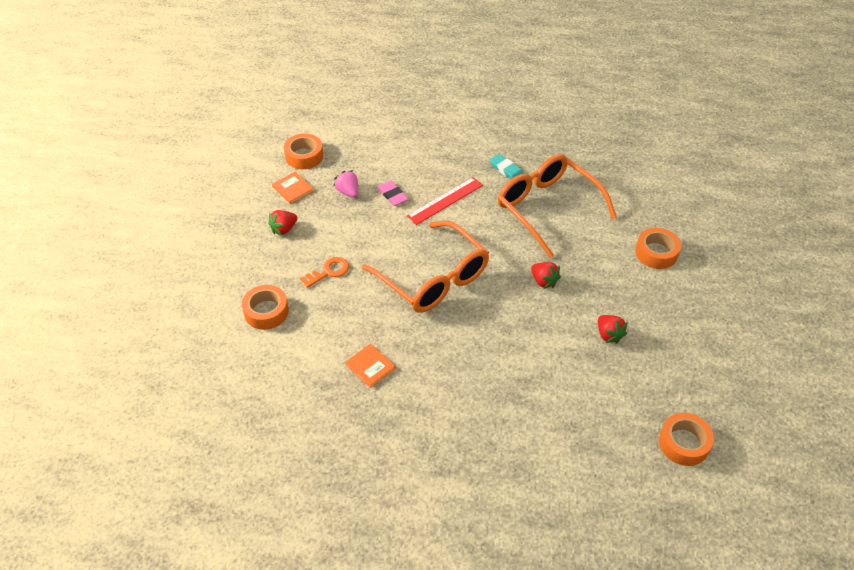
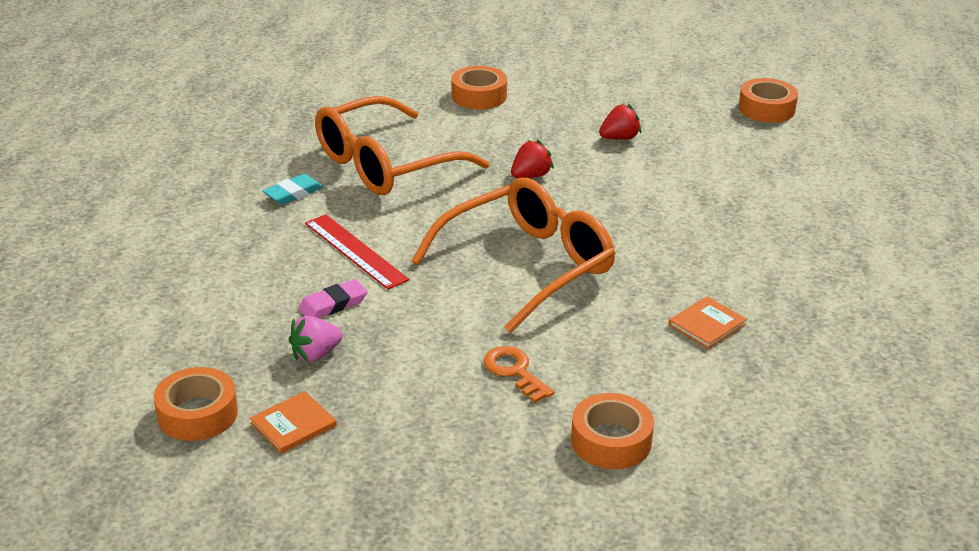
camera: 90 degrees left, 15 degrees down
red strawberry [268,210,297,236] -> none

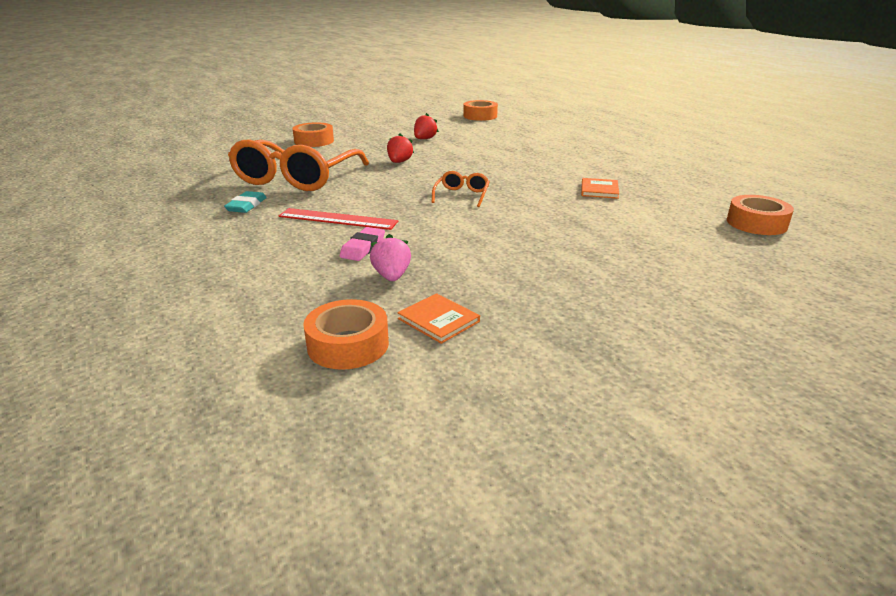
camera: 35 degrees left, 5 degrees down
orange book [250,391,337,454] -> orange book turned 60 degrees counterclockwise [398,293,480,344]
pink strawberry [289,316,343,362] -> pink strawberry turned 150 degrees clockwise [370,234,411,281]
orange glasses [411,178,616,333] -> orange glasses [432,171,490,207], size x0.43
orange key [484,346,555,403] -> none
orange tape [571,393,654,469] -> orange tape moved to [727,195,794,235]

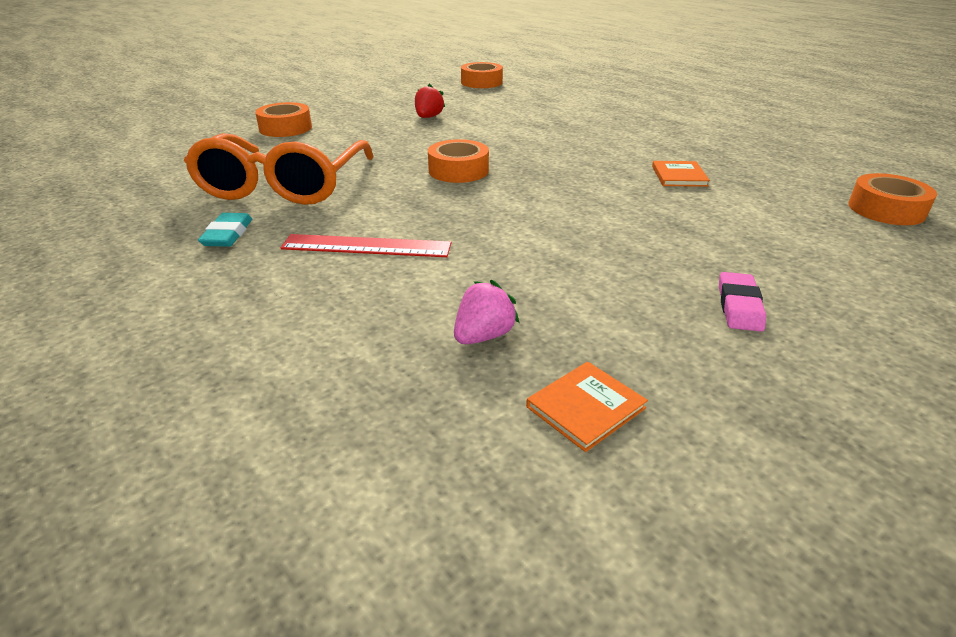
camera: 10 degrees left, 5 degrees up
orange tape [303,299,389,370] -> orange tape moved to [428,139,489,183]
pink eraser [340,227,385,261] -> pink eraser moved to [719,272,766,332]
pink strawberry [370,234,411,281] -> pink strawberry turned 60 degrees clockwise [454,280,520,344]
red strawberry [387,133,414,163] -> none
orange book [398,293,480,344] -> orange book turned 75 degrees counterclockwise [526,362,648,452]
orange glasses [432,171,490,207] -> none

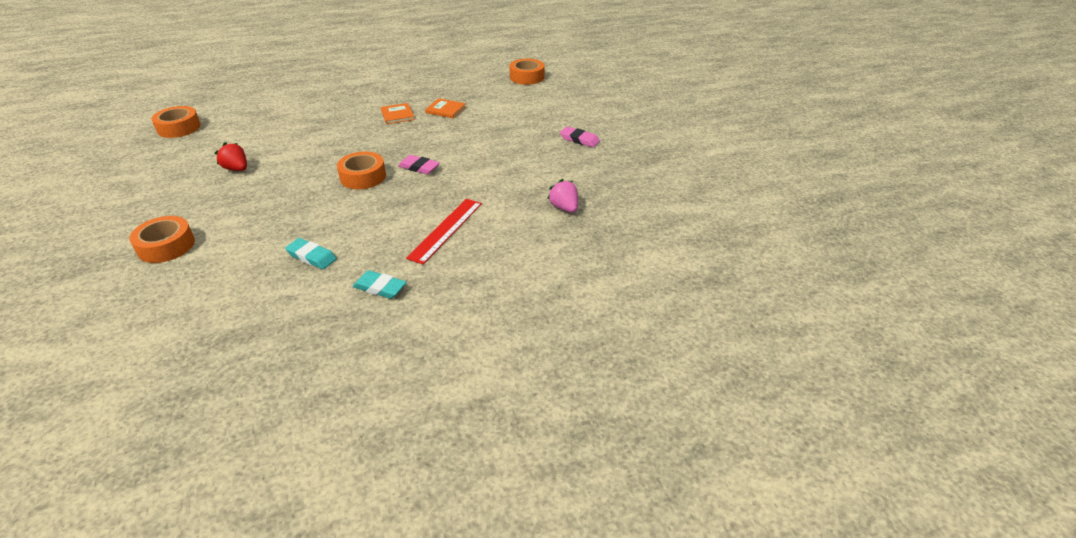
camera: 70 degrees left, 5 degrees up
orange glasses [184,133,374,205] -> turquoise eraser [285,238,337,269]
orange book [526,362,648,452] -> orange book moved to [381,103,415,124]
none -> pink eraser [398,155,440,174]

